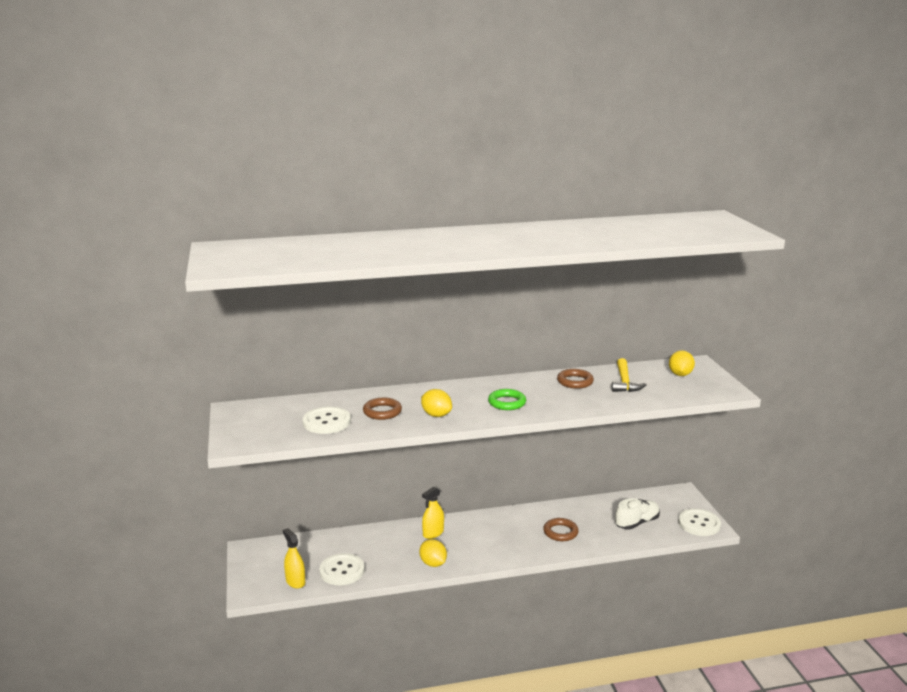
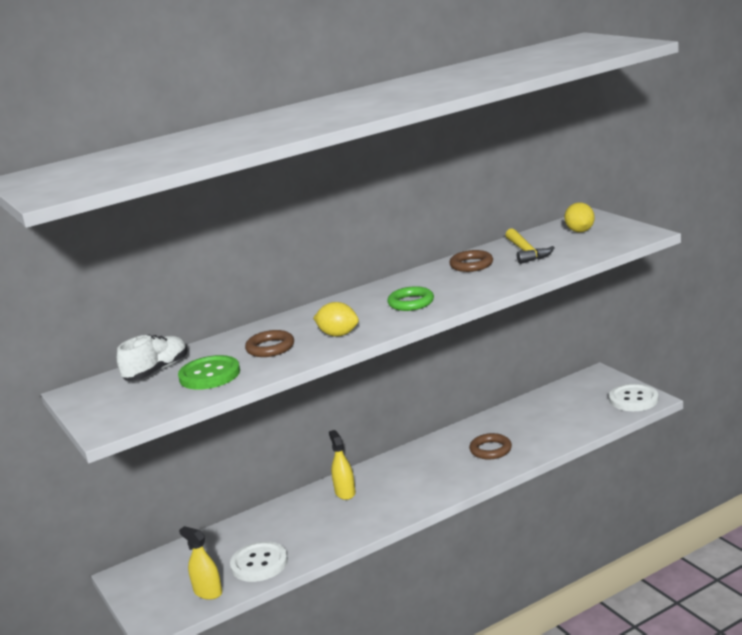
camera: 15 degrees left, 0 degrees up
white button [303,407,351,434] -> green button [178,355,240,390]
yellow lemon [419,539,447,567] -> none
yellow spray bottle [422,487,444,539] -> yellow spray bottle turned 135 degrees clockwise [329,430,356,500]
white shoe [615,498,660,529] -> white shoe moved to [117,335,187,380]

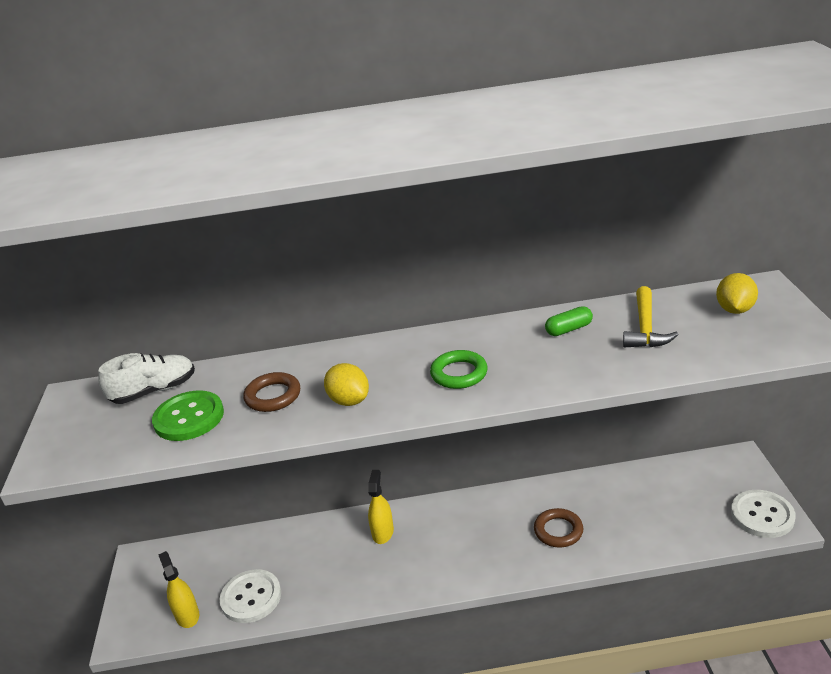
camera: 25 degrees right, 10 degrees up
brown ring [449,250,493,272] -> green capsule [545,306,593,336]

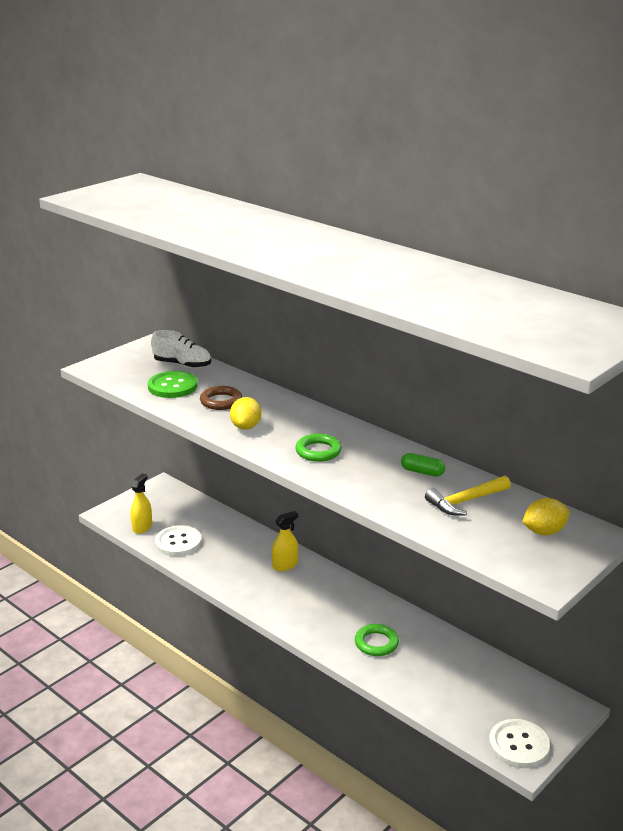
camera: 45 degrees right, 5 degrees down
brown ring [534,508,584,548] -> green ring [355,624,399,656]

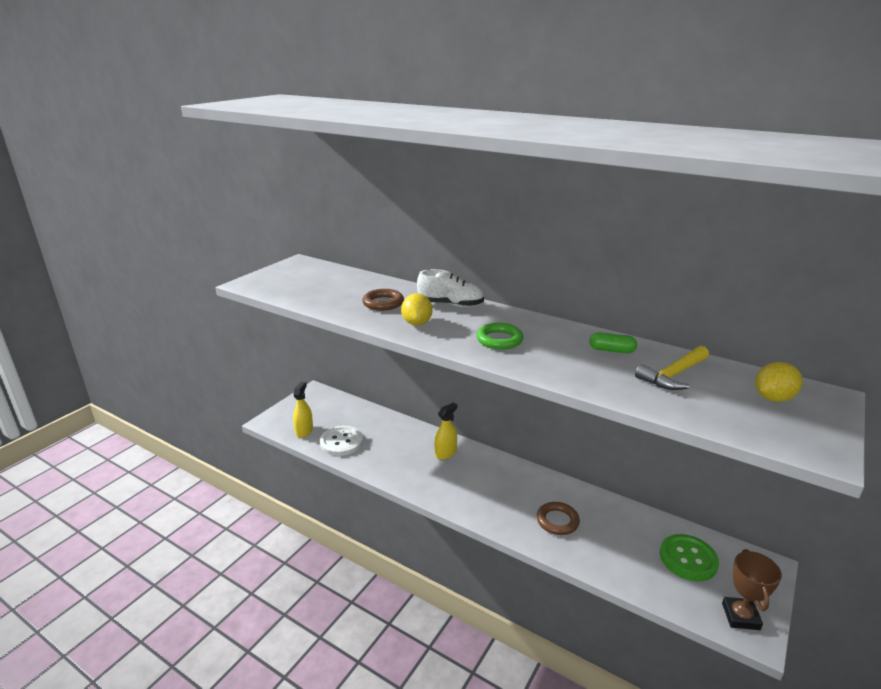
camera: 10 degrees left, 0 degrees up
green button [148,371,197,398] -> green button moved to [660,534,719,581]
white shoe [151,330,211,369] -> white shoe moved to [417,269,484,307]
green ring [355,624,399,656] -> brown ring [537,502,580,535]
white button [489,719,550,768] -> brown trophy [722,549,782,630]

